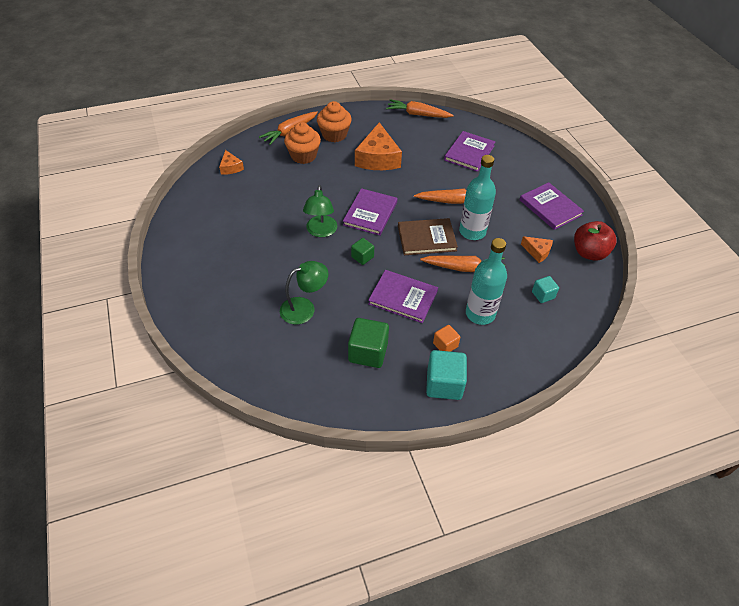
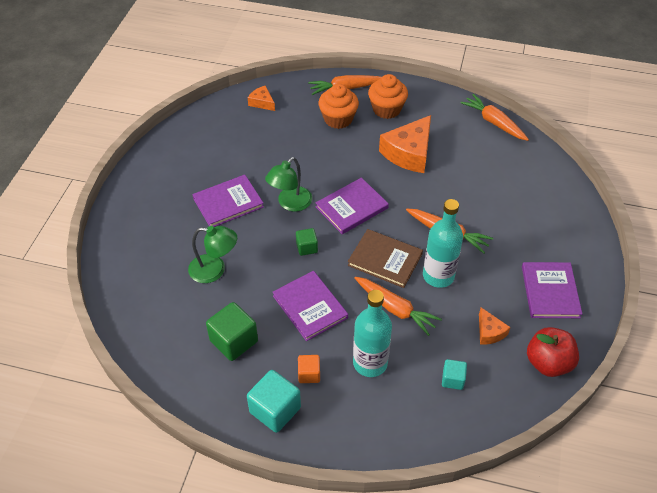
camera: 35 degrees right, 0 degrees up
orange cheese [219,150,244,175] -> orange cheese turned 120 degrees clockwise [248,86,275,111]
purple book [444,131,495,172] -> purple book moved to [192,175,264,227]

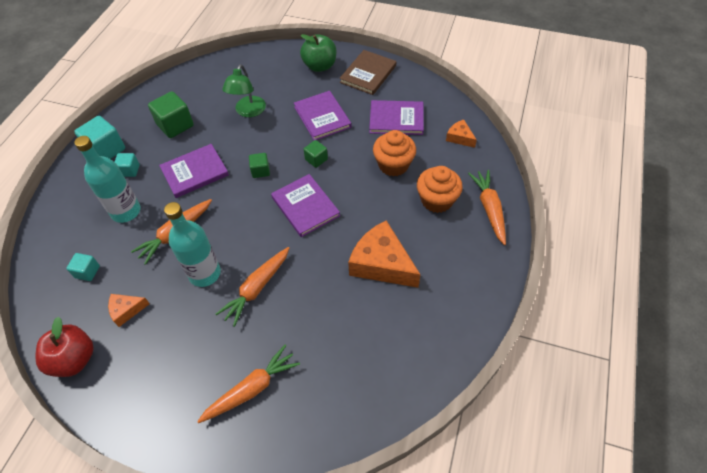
camera: 95 degrees right, 5 degrees up
orange cheese [248,86,275,111] -> orange cheese turned 90 degrees counterclockwise [446,120,477,148]
green lamp [265,157,312,211] -> green cube [304,140,328,168]
orange cube [298,355,320,383] -> turquoise cube [115,153,140,177]
brown book [348,229,423,288] -> brown book moved to [339,50,396,95]
orange cupcake [368,74,408,119] -> orange cupcake moved to [373,130,416,176]
orange carrot [460,94,529,141] -> orange carrot moved to [197,345,300,423]
purple book [522,262,582,318] -> purple book moved to [369,100,424,135]
none -> green apple [300,34,336,72]

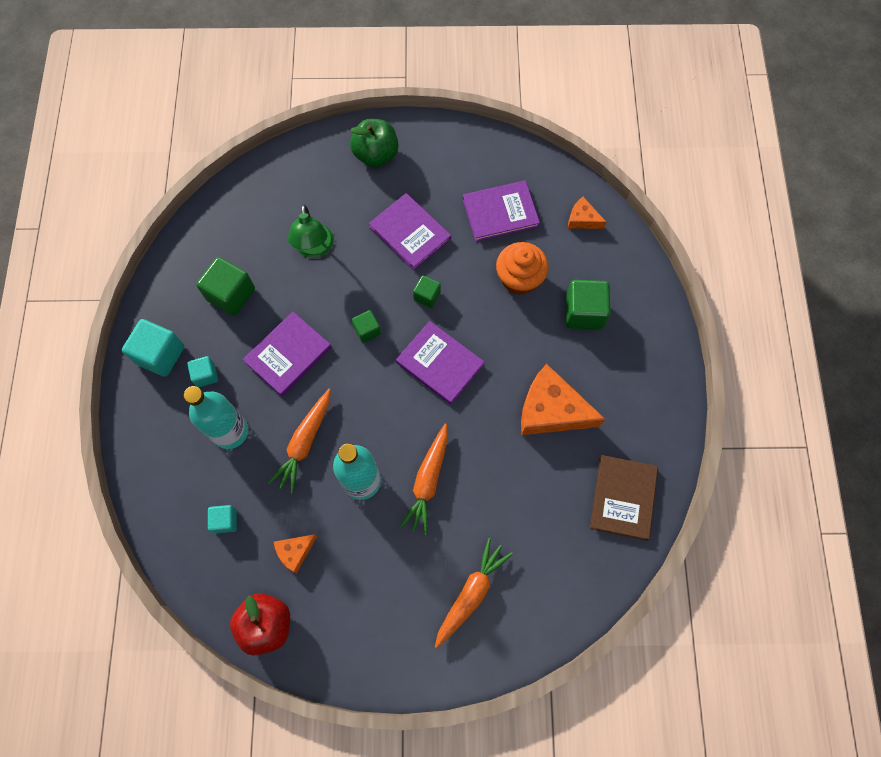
camera: 20 degrees left, 15 degrees up
brown book [339,50,396,95] -> brown book moved to [590,455,658,541]
orange cupcake [417,166,463,213] -> green cube [565,280,611,330]
orange carrot [468,170,506,245] -> none

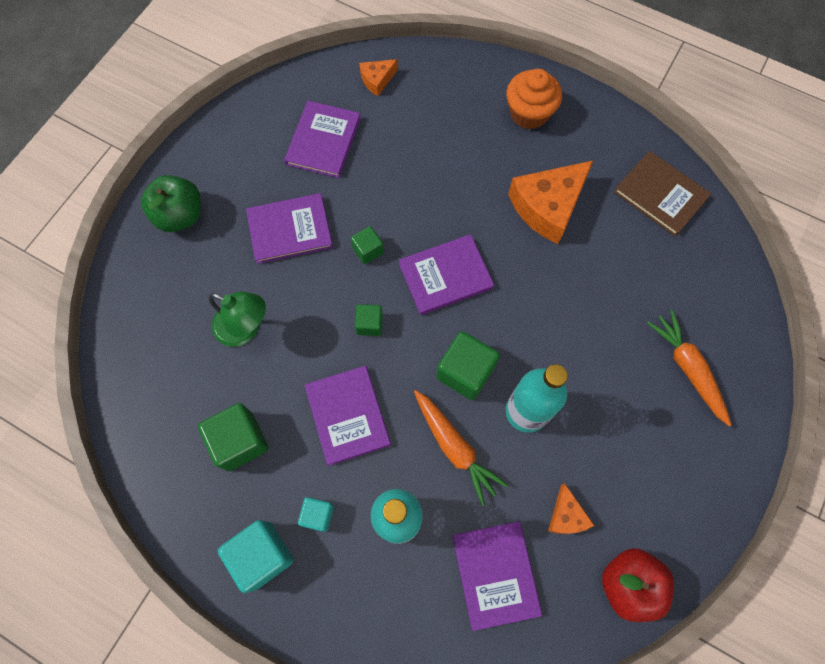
camera: 60 degrees left, 0 degrees up
turquoise cube [208,505,237,533] -> purple book [453,521,542,631]
orange carrot [400,424,448,535] -> none
orange cupcake [496,242,549,295] -> orange cupcake moved to [506,69,562,129]
green cube [565,280,611,330] -> green cube moved to [436,331,500,400]

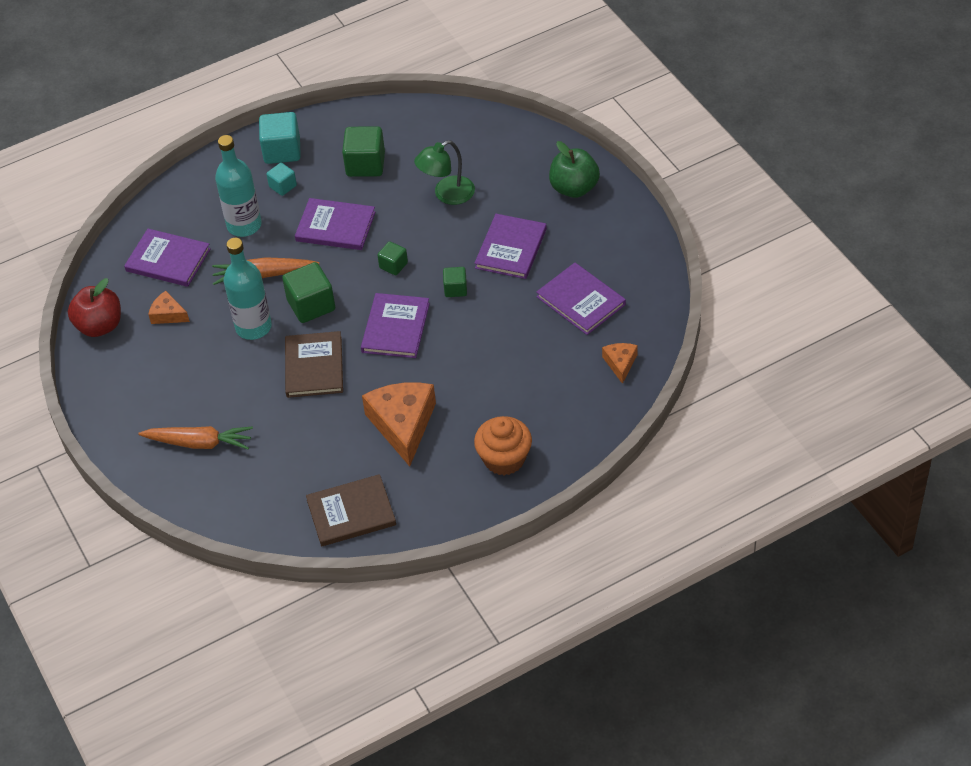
camera: 125 degrees right, 20 degrees down
none -> brown book [285,331,343,398]

